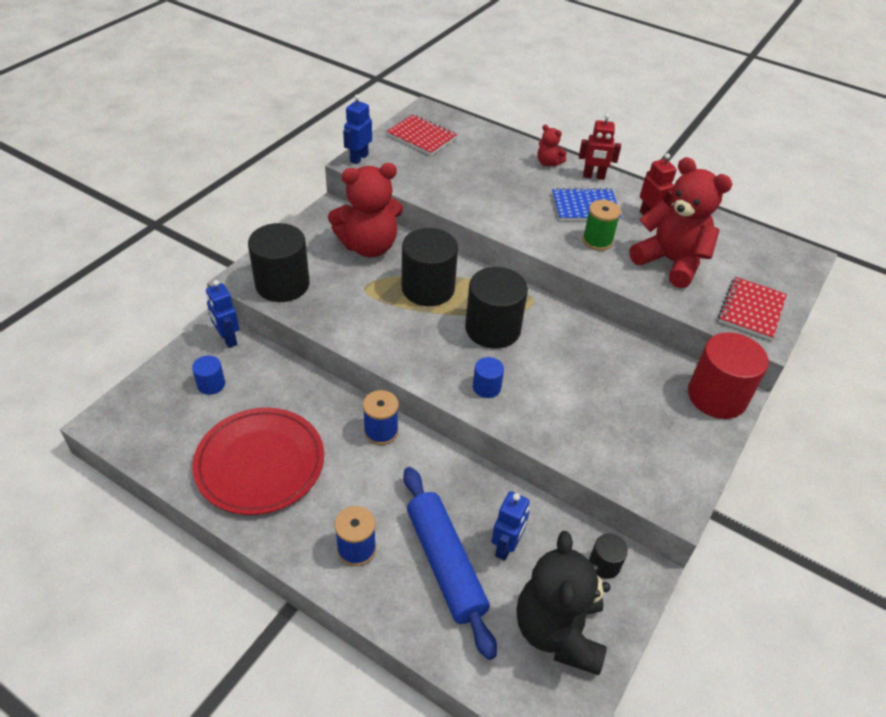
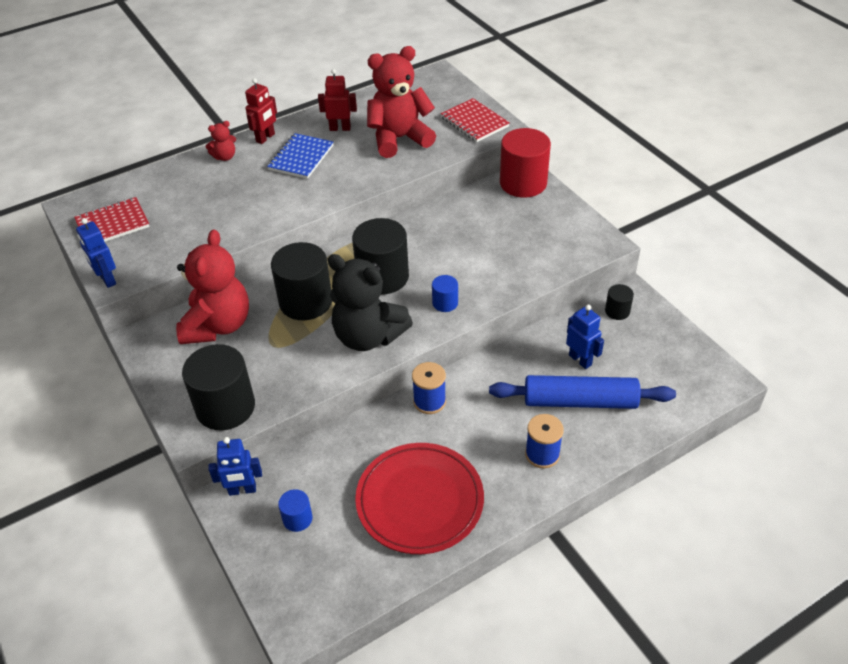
camera: 60 degrees left, 0 degrees up
black teddy bear [517,531,610,675] -> black teddy bear moved to [328,254,413,351]
green spool [582,200,621,251] -> none

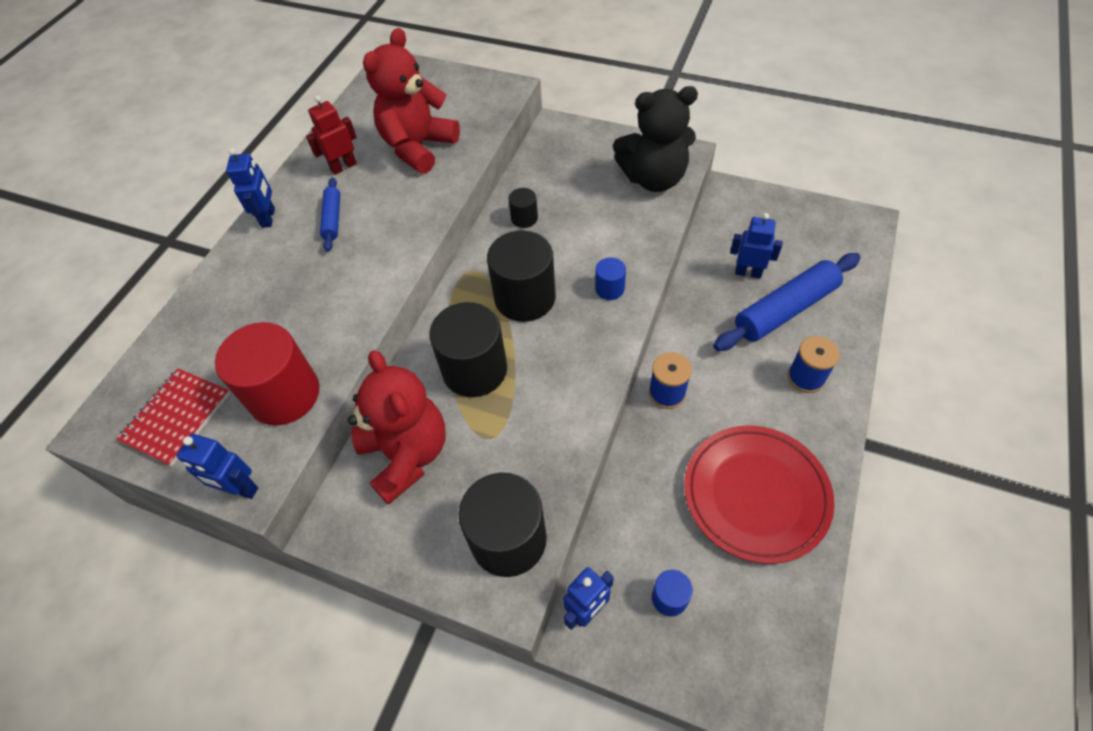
camera: 35 degrees left, 10 degrees up
red teddy bear [206,121,236,161] -> none
red robot [245,78,277,144] -> blue robot [226,148,275,228]
blue notebook [267,133,333,179] -> blue rolling pin [320,178,340,252]
black teddy bear [328,254,413,351] -> black teddy bear moved to [613,86,698,192]
red notebook [441,98,510,142] -> none
red cylinder [500,128,551,198] -> red cylinder moved to [215,322,319,426]
black cylinder [605,284,634,320] -> black cylinder moved to [508,188,538,228]

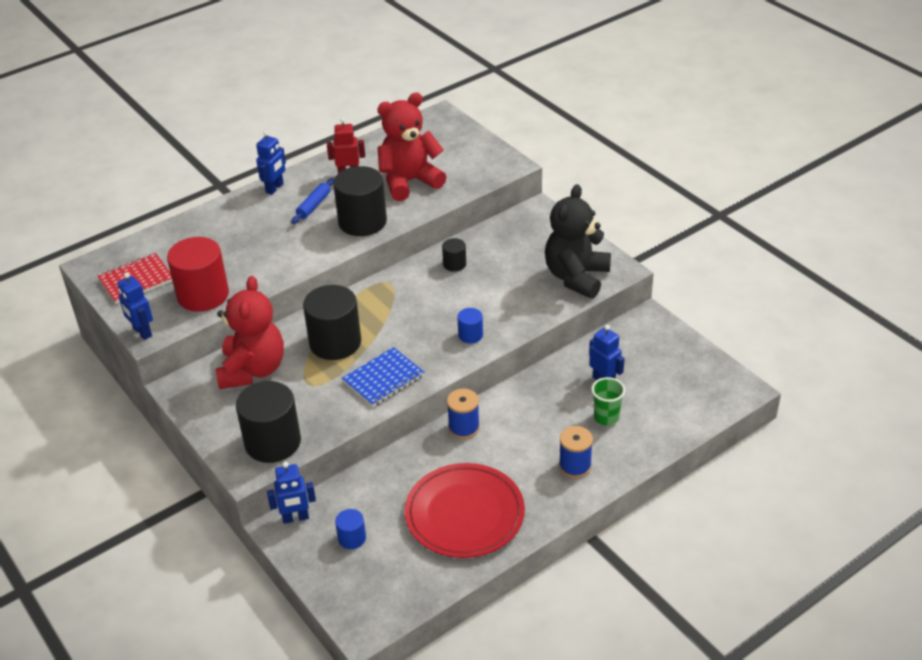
camera: 30 degrees right, 15 degrees down
black cylinder [487,230,556,322] -> black cylinder moved to [333,166,387,236]
black teddy bear [613,86,698,192] -> black teddy bear turned 90 degrees clockwise [545,184,611,299]
blue rolling pin [713,253,860,351] -> green cup [591,377,625,426]
none -> blue notebook [342,347,424,407]

